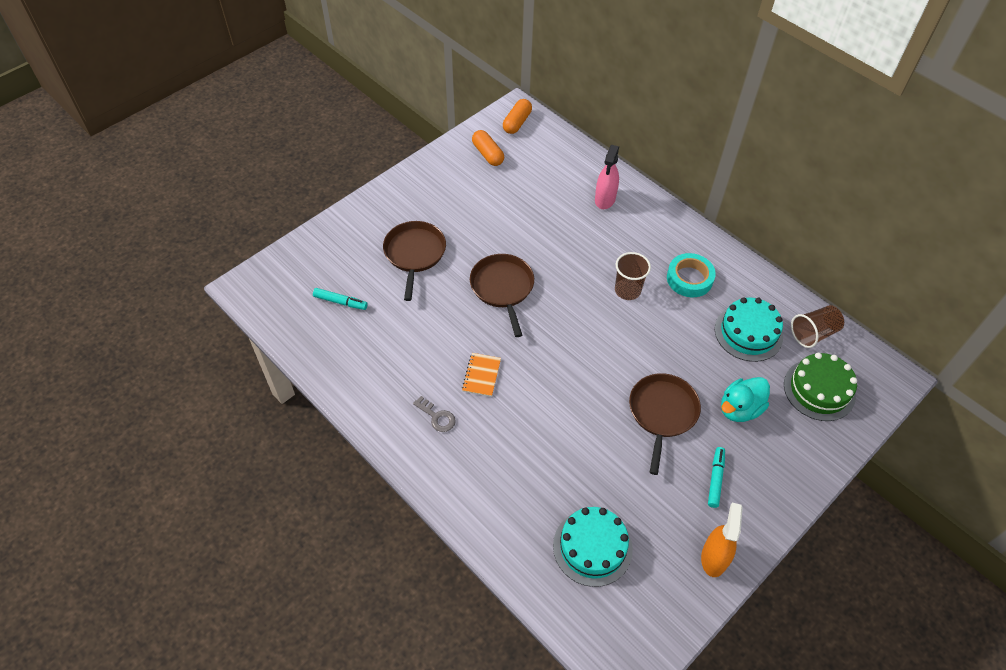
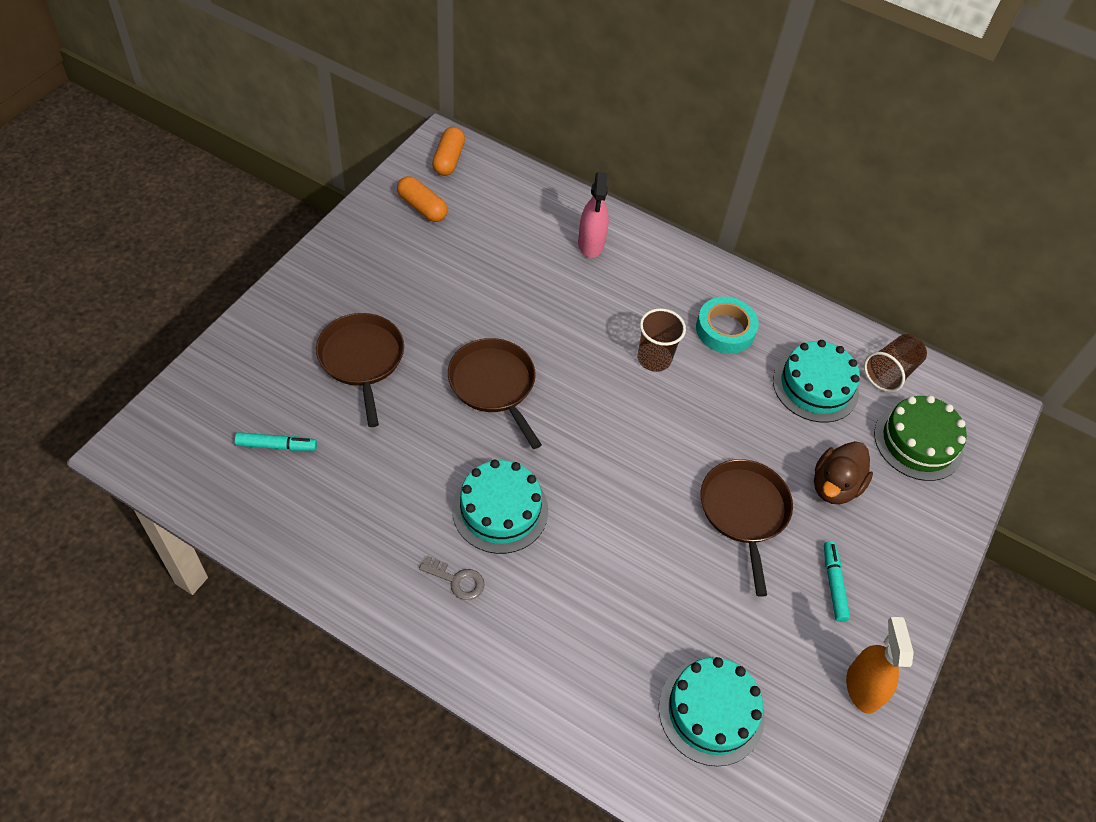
camera: 20 degrees left, 0 degrees up
orange notebook [462,353,501,397] -> turquoise cake [452,460,548,554]
turquoise duck [721,377,770,422] -> brown duck [814,441,873,504]

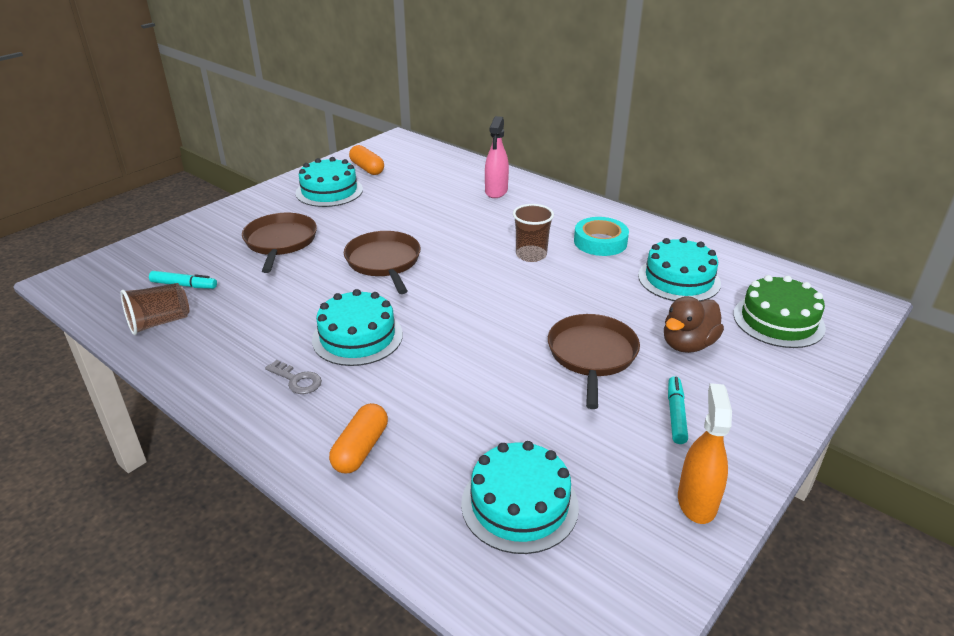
camera: 15 degrees right, 20 degrees down
orange capsule [432,127,465,176] -> orange capsule moved to [329,403,388,473]
brown cup [864,334,927,392] -> brown cup moved to [120,283,189,335]
none -> turquoise cake [296,157,363,207]

